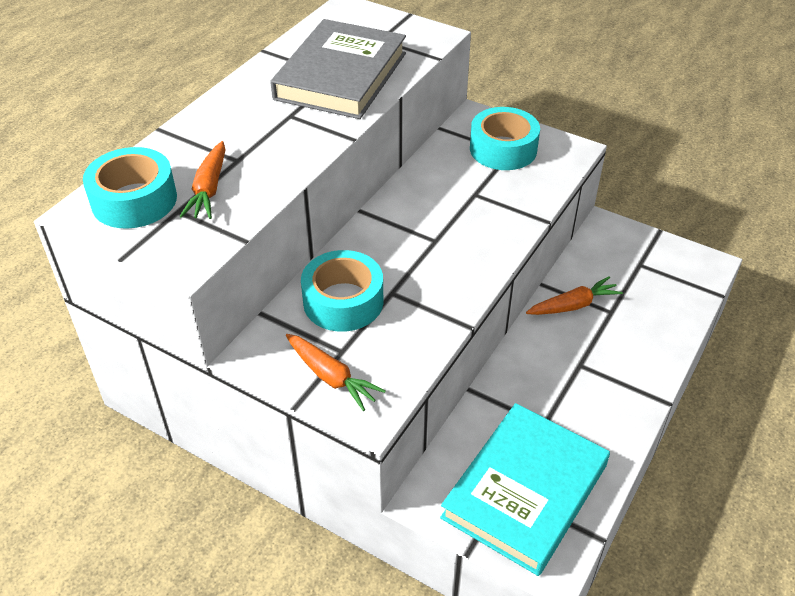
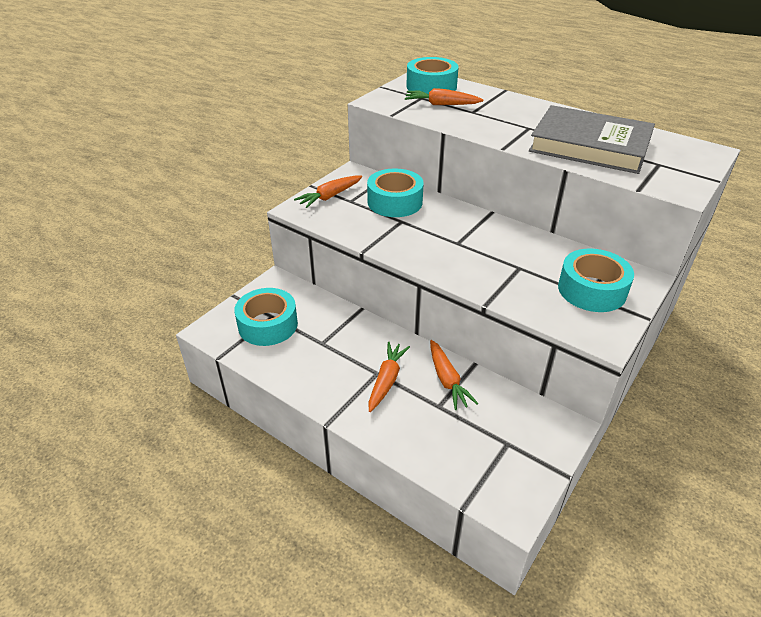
camera: 95 degrees right, 5 degrees down
turquoise book [440,403,610,576] -> turquoise tape [234,288,298,346]
none -> orange carrot [368,341,410,412]

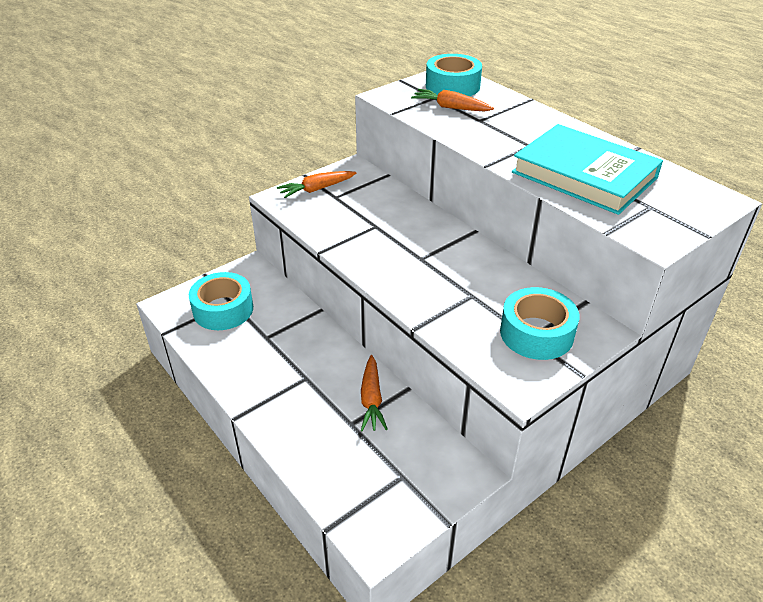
camera: 15 degrees right, 0 degrees up
turquoise tape [367,169,424,217] -> none
orange carrot [368,341,410,412] -> none
grey book [529,105,655,174] -> turquoise book [512,124,663,215]

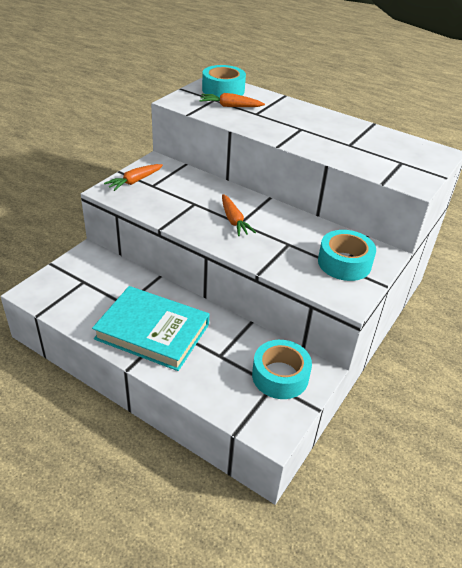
camera: 20 degrees left, 0 degrees up
turquoise tape [189,272,253,330] -> turquoise tape moved to [252,340,312,399]
orange carrot [361,355,388,431] -> orange carrot moved to [222,194,256,236]
turquoise book [512,124,663,215] -> turquoise book moved to [92,286,209,371]

